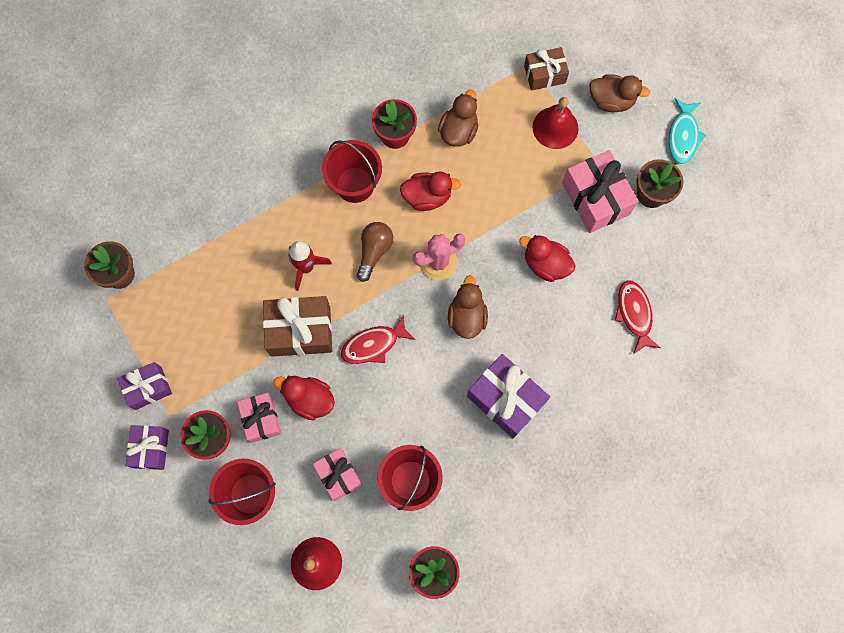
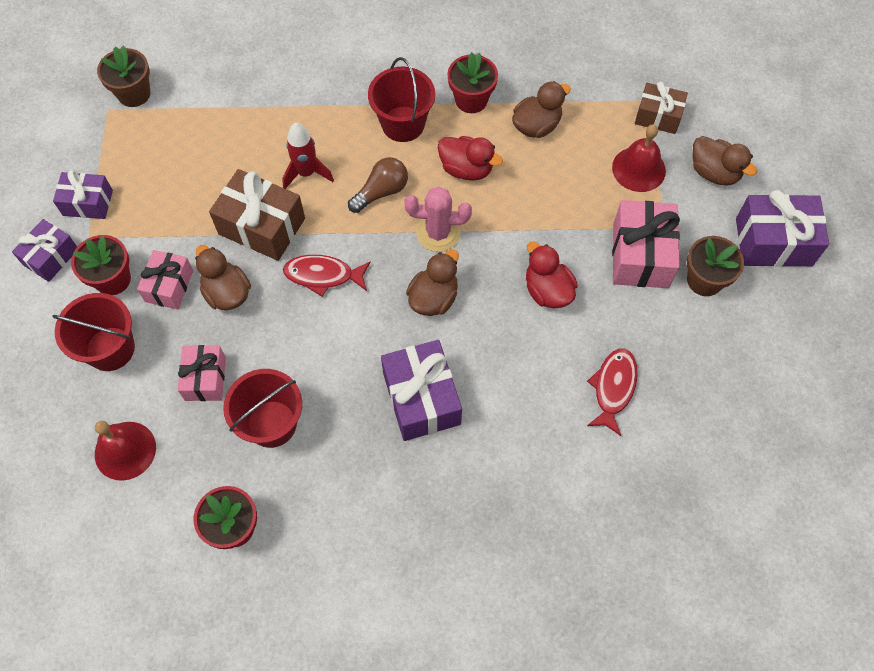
camera: 30 degrees right, 10 degrees down
red duck [274,376,335,421] -> brown duck [195,245,251,310]
turquoise fish [668,98,706,164] -> purple gift [736,190,829,267]

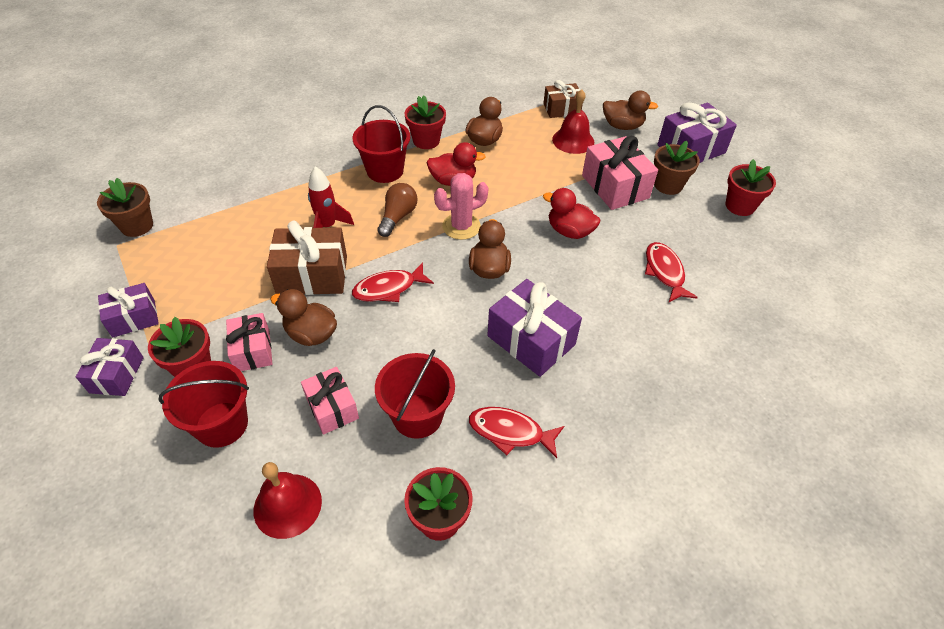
camera: 30 degrees left, 15 degrees down
none -> red fish [469,407,564,458]
none -> red flower pot [725,159,776,216]

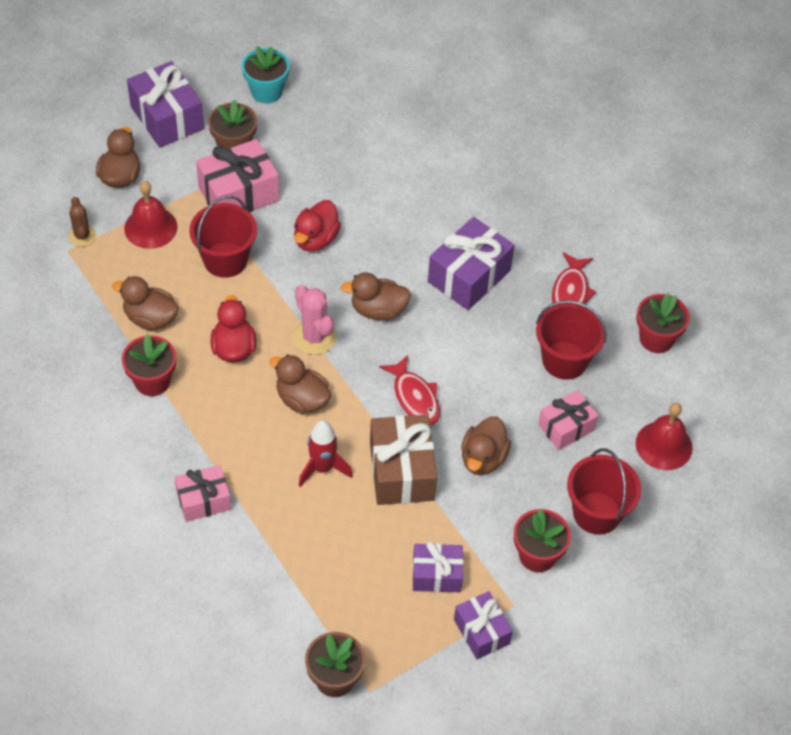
camera: 95 degrees left, 5 degrees up
purple gift [76,338,144,396] -> purple gift moved to [412,542,463,592]
pink gift [226,313,272,371] -> pink gift moved to [175,465,231,522]
red bucket [353,105,410,183] -> red bucket moved to [189,195,257,278]
brown light bulb [377,183,418,237] -> brown duck [269,354,331,414]
brown gift [543,80,583,118] -> brown cactus [68,197,96,247]
red fish [645,242,698,302] -> none
red flower pot [725,159,776,216] -> turquoise flower pot [242,46,290,104]

